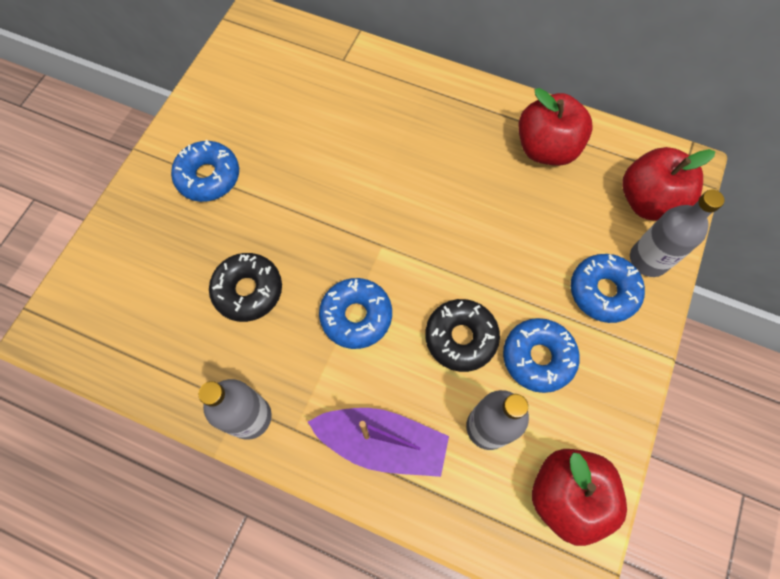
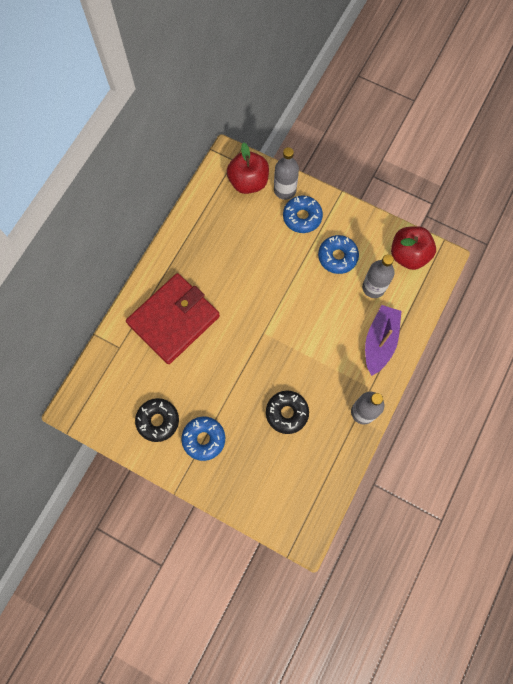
camera: 85 degrees left, 5 degrees up
blue donut [319,278,392,349] -> none
black donut [425,299,500,372] -> black donut moved to [135,398,179,442]
red apple [518,88,593,166] -> none
none -> red wallet [126,273,220,364]

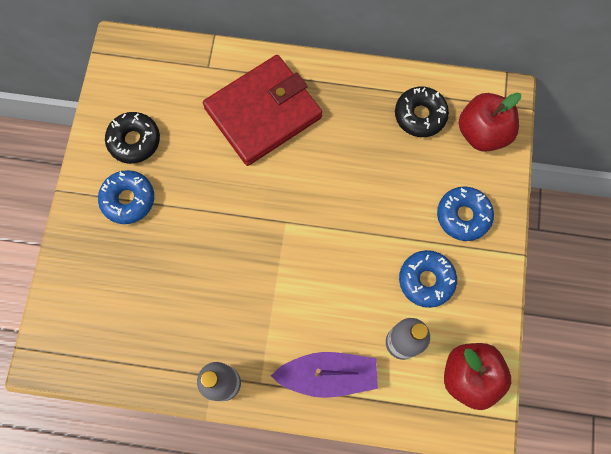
camera: 70 degrees right, 0 degrees up
red wallet [126,273,220,364] -> red wallet turned 60 degrees counterclockwise [203,55,322,166]
black donut [266,391,309,434] -> black donut moved to [395,87,449,137]
grey bottle [274,147,299,200] -> none

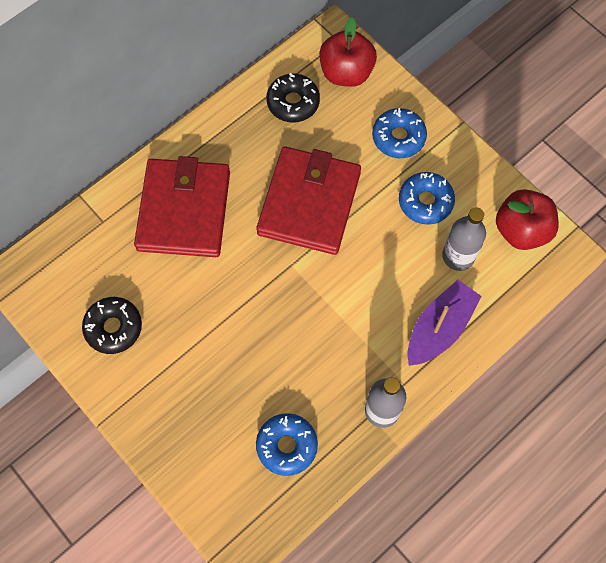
camera: 50 degrees left, 5 degrees down
blue donut [98,170,154,224] -> blue donut moved to [256,413,318,476]
none -> red wallet [256,147,361,255]

